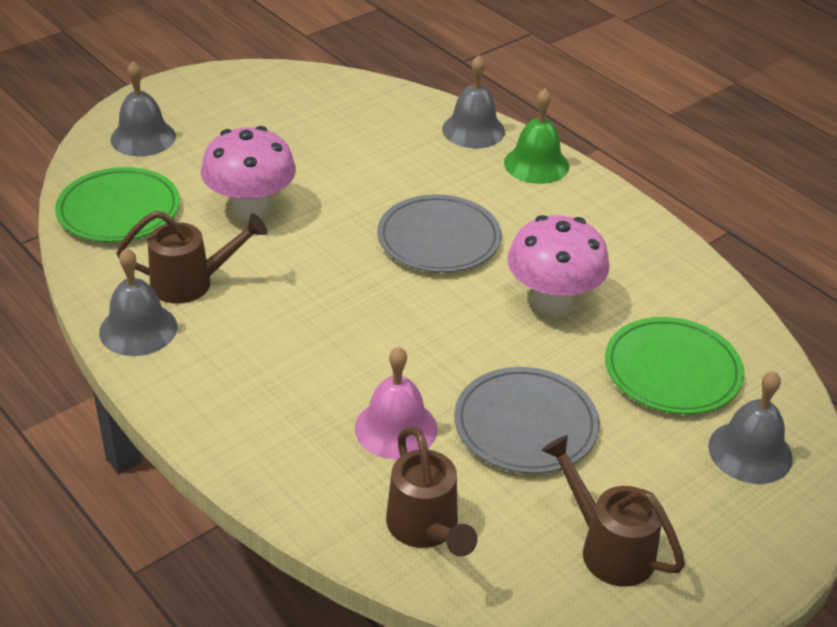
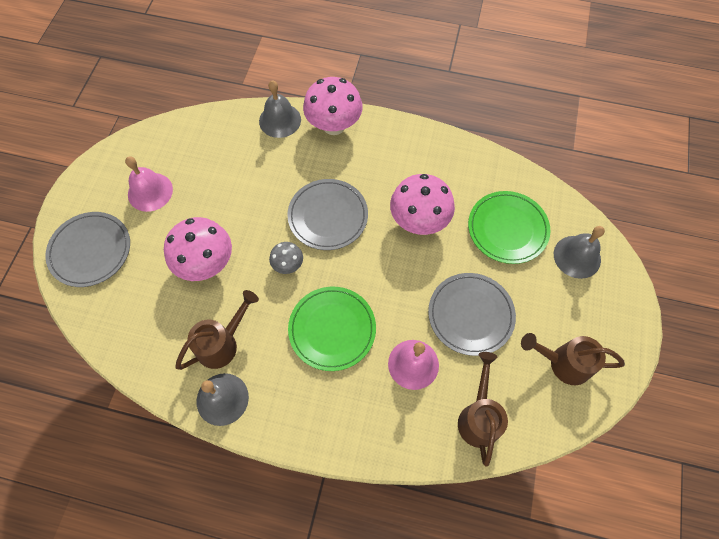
camera: 35 degrees left, 25 degrees up
green plate [55,167,180,242] -> green plate moved to [288,287,376,371]
grey bell [110,61,176,156] -> grey plate [45,212,130,287]
brown watering can [386,426,477,557] -> brown watering can turned 120 degrees counterclockwise [458,352,508,467]
green bell [504,89,569,184] -> pink mushroom [303,77,363,135]
none -> pink bell [125,156,173,212]
none -> grey mushroom [269,242,303,274]

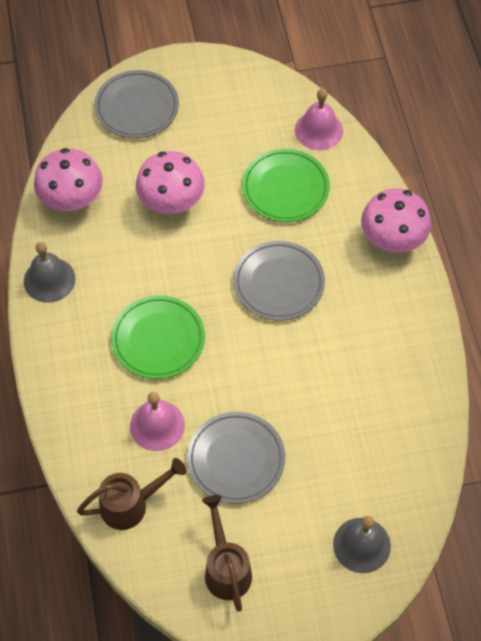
camera: 65 degrees right, 5 degrees down
pink bell [125,156,173,212] -> pink bell moved to [295,88,343,150]
brown watering can [175,290,259,370] -> none
grey bell [259,80,301,138] -> none
grey mushroom [269,242,303,274] -> none
pink mushroom [390,174,455,235] -> pink mushroom moved to [34,148,103,213]
green plate [468,191,550,264] -> green plate moved to [242,149,330,222]

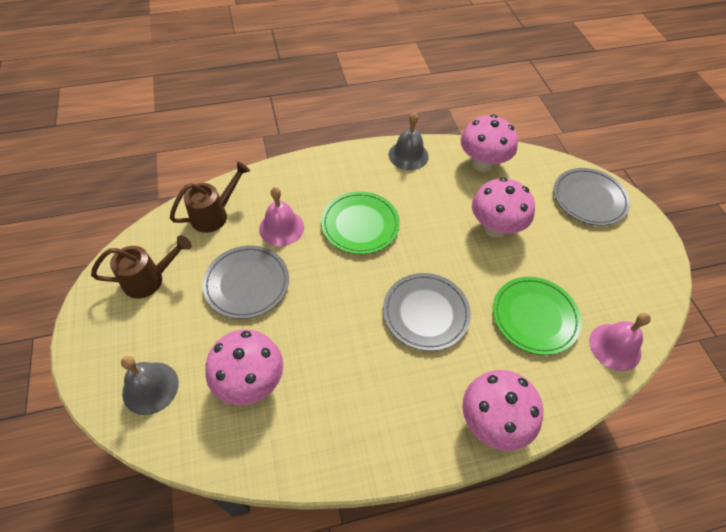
camera: 85 degrees right, 5 degrees down
brown watering can [77,458,186,530] -> brown watering can turned 105 degrees counterclockwise [170,162,250,233]
none -> pink mushroom [205,329,283,405]

